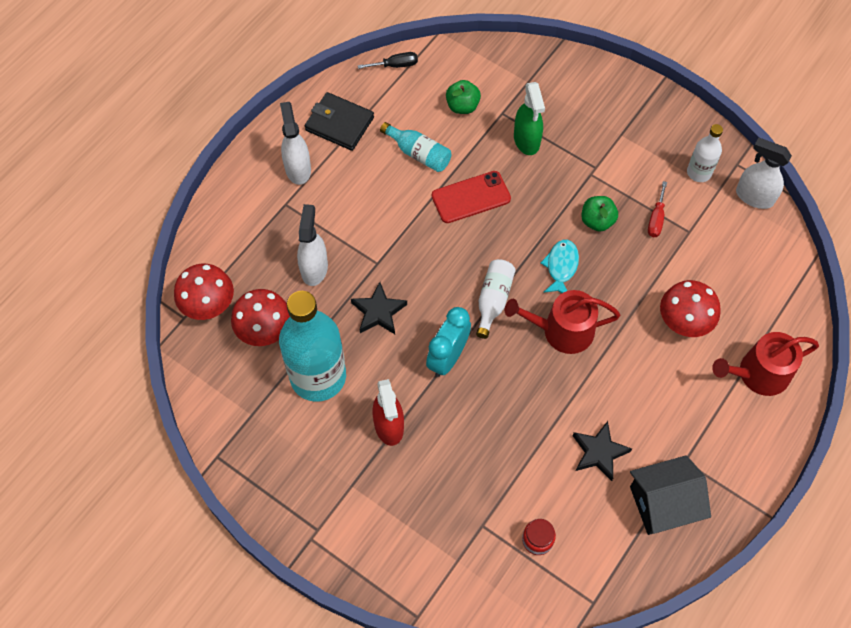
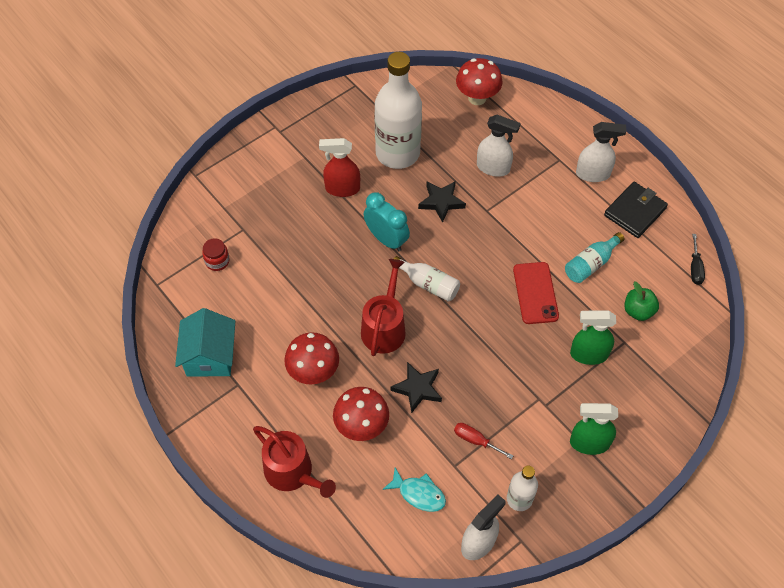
camera: 105 degrees right, 5 degrees down
red mushroom [231,289,290,346] -> red mushroom moved to [284,332,339,385]
turquoise bottle [279,291,346,402] -> white bottle [375,52,422,169]
turquoise fish [540,240,579,293] -> turquoise fish moved to [382,468,446,512]
black star [573,421,632,481] -> black star moved to [390,362,442,413]
green apple [581,196,618,232] -> none
black house [630,455,711,535] -> turquoise house [175,308,235,377]
red watering can [712,332,819,396] -> red watering can turned 135 degrees clockwise [253,426,336,498]
none -> green spray bottle [570,403,618,455]

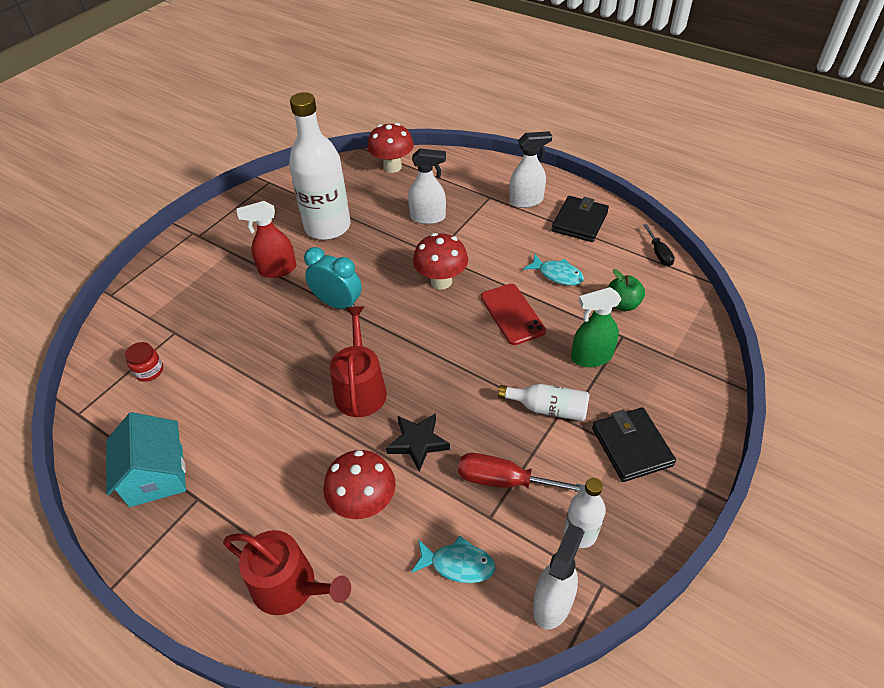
camera: 15 degrees left, 10 degrees down
red mushroom [284,332,339,385] -> red mushroom moved to [413,233,468,290]
white bottle [394,256,460,302] -> white bottle moved to [498,384,589,421]
black star [418,181,466,223] -> none
red screwdriver [454,423,513,459] -> red screwdriver [458,453,585,493], size x1.62
turquoise bottle [565,232,625,283] -> turquoise fish [523,254,584,286]
green spray bottle [570,403,618,455] -> black wallet [592,407,676,482]

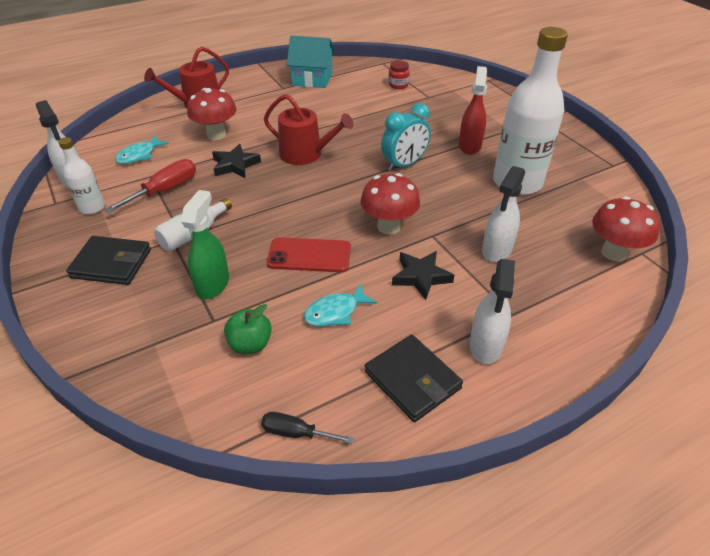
camera: 115 degrees right, 5 degrees down
none -> black star [392,251,454,300]

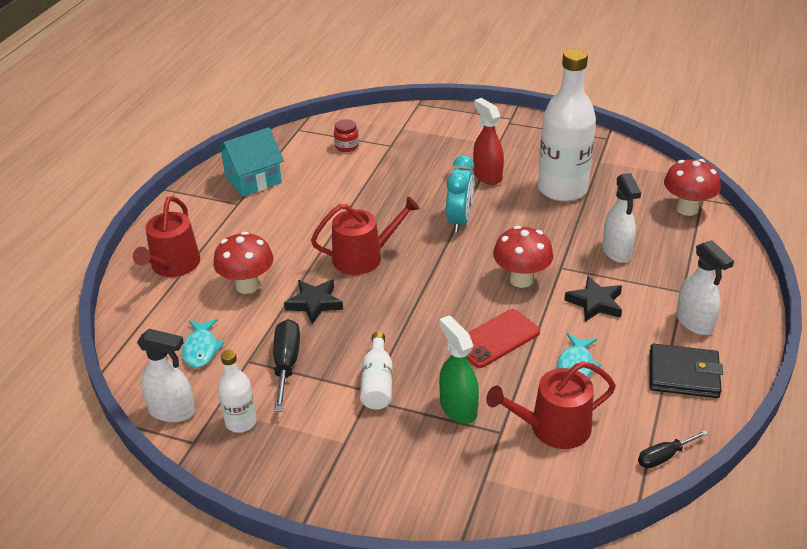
camera: 40 degrees left, 5 degrees down
black wallet [66,236,151,285] -> none
red screwdriver [104,159,196,213] -> black screwdriver [273,319,300,412]
green apple [224,304,272,354] -> red watering can [486,361,616,449]

